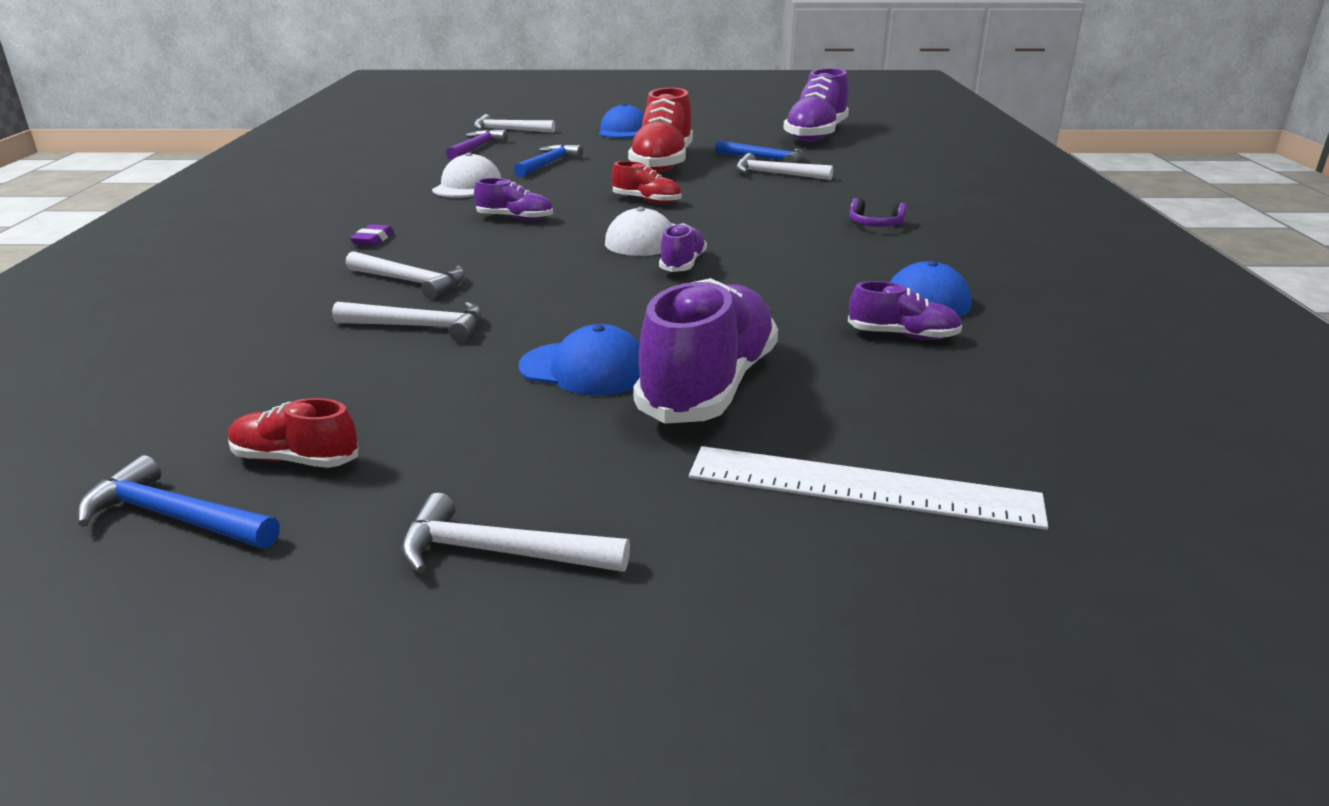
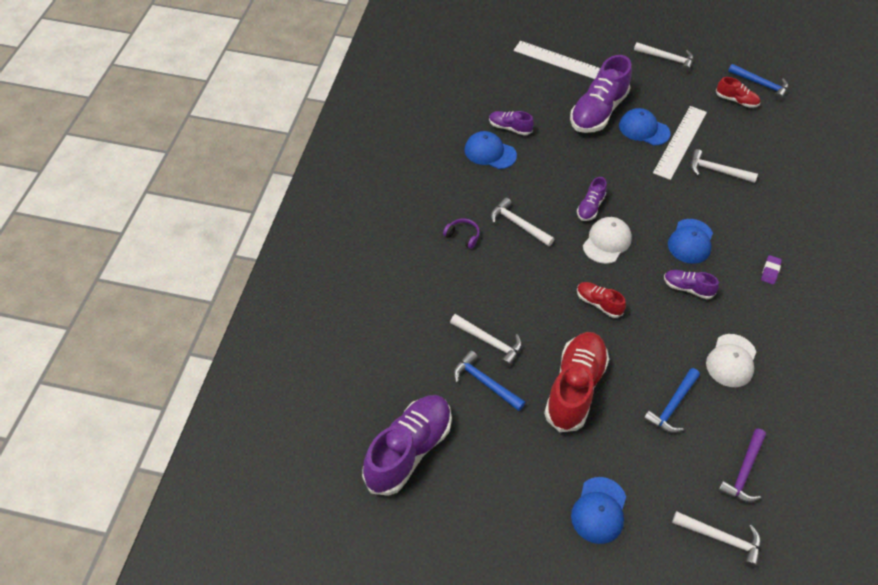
camera: 170 degrees left, 25 degrees up
white hammer [346,251,465,300] -> white hammer moved to [491,197,554,246]
none -> white ruler [653,106,707,180]
none -> blue cap [668,219,713,264]

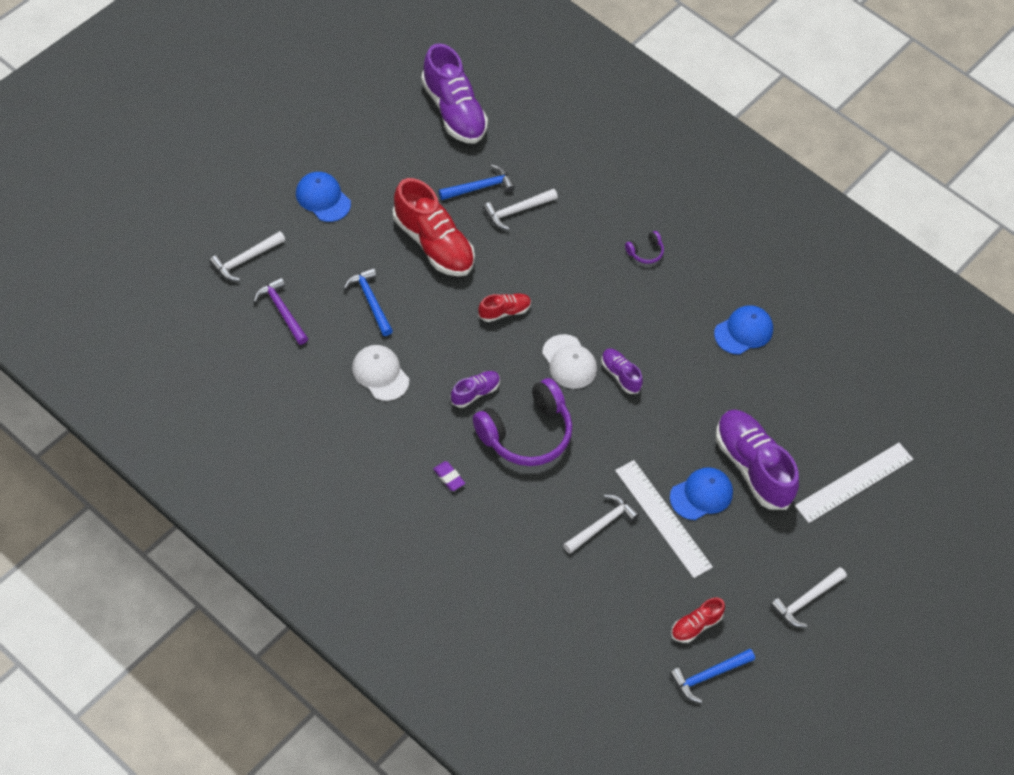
camera: 115 degrees right, 5 degrees up
purple shoe [489,111,534,135] -> none
white hammer [491,197,554,246] -> none
blue cap [668,219,713,264] -> purple headphones [473,378,572,466]

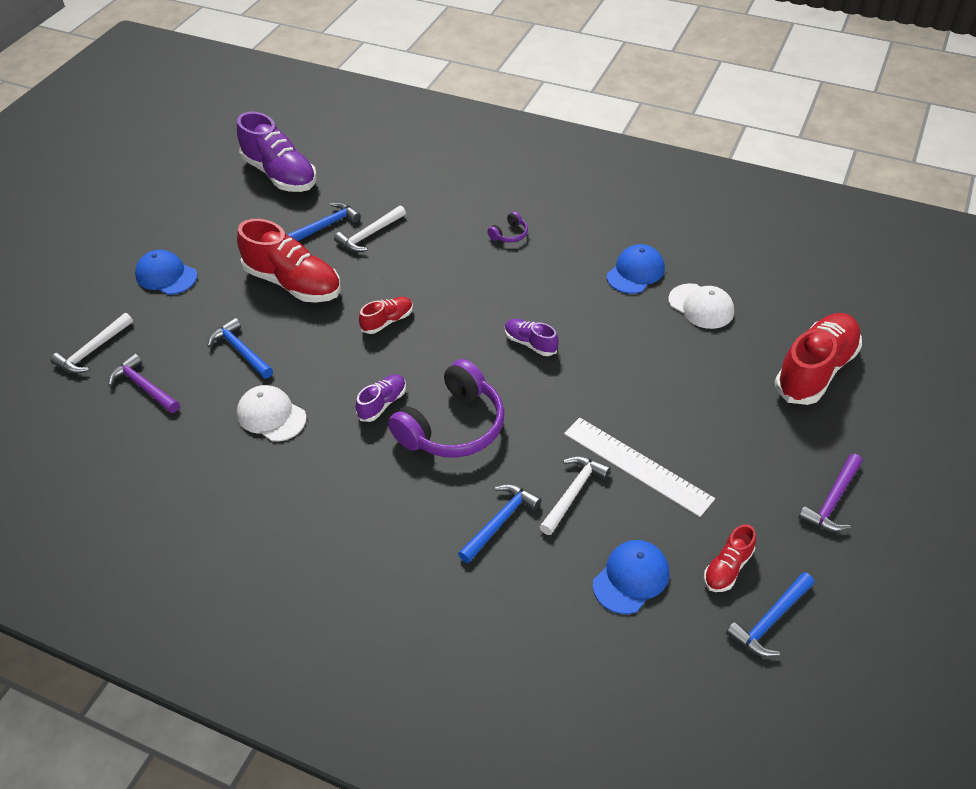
camera: 10 degrees left, 10 degrees down
purple eraser [433,461,465,491] -> none
white cap [542,334,597,389] -> white cap moved to [668,283,734,329]
blue cap [670,467,733,520] -> blue cap moved to [593,540,670,614]
purple shoe [716,409,799,510] -> none
white hammer [770,567,847,627] -> purple hammer [798,454,862,532]
white ruler [795,443,913,523] -> red shoe [775,313,862,405]
none -> blue hammer [458,484,542,563]

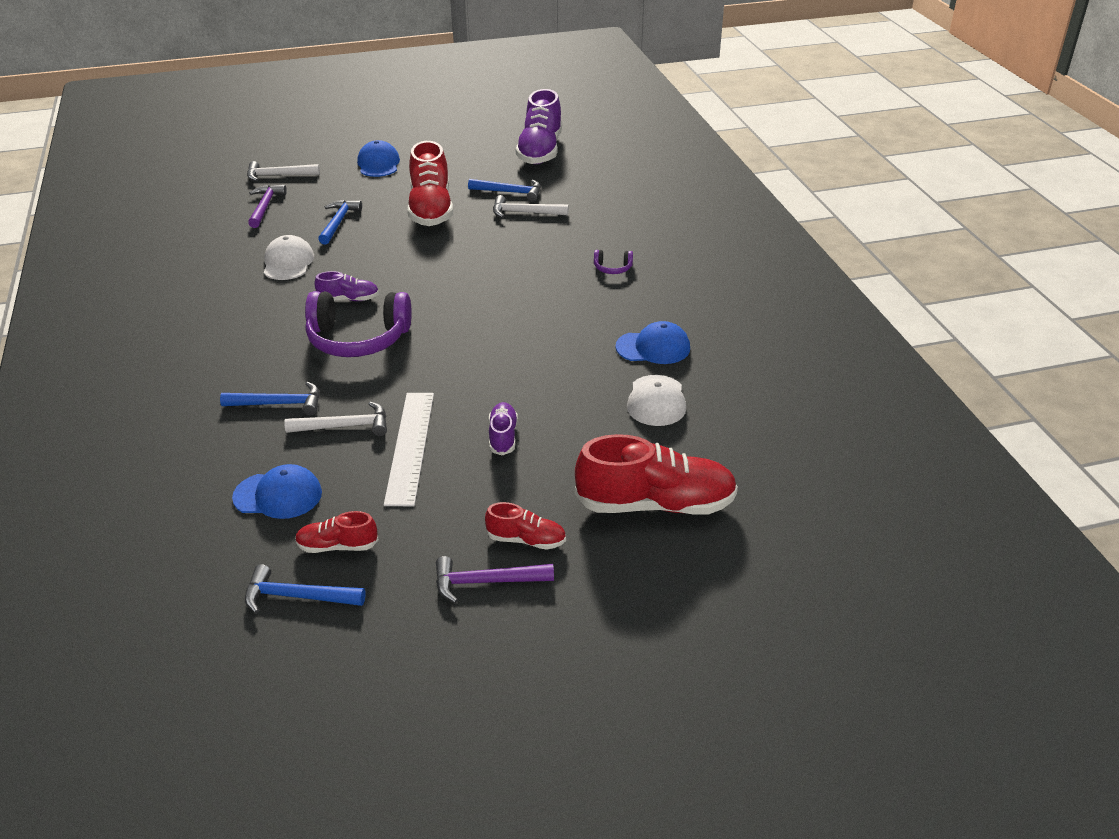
camera: 50 degrees right, 10 degrees down
red shoe [359,297,413,334] -> red shoe moved to [485,502,566,549]
purple shoe [505,319,558,356] -> purple shoe moved to [489,402,518,455]

